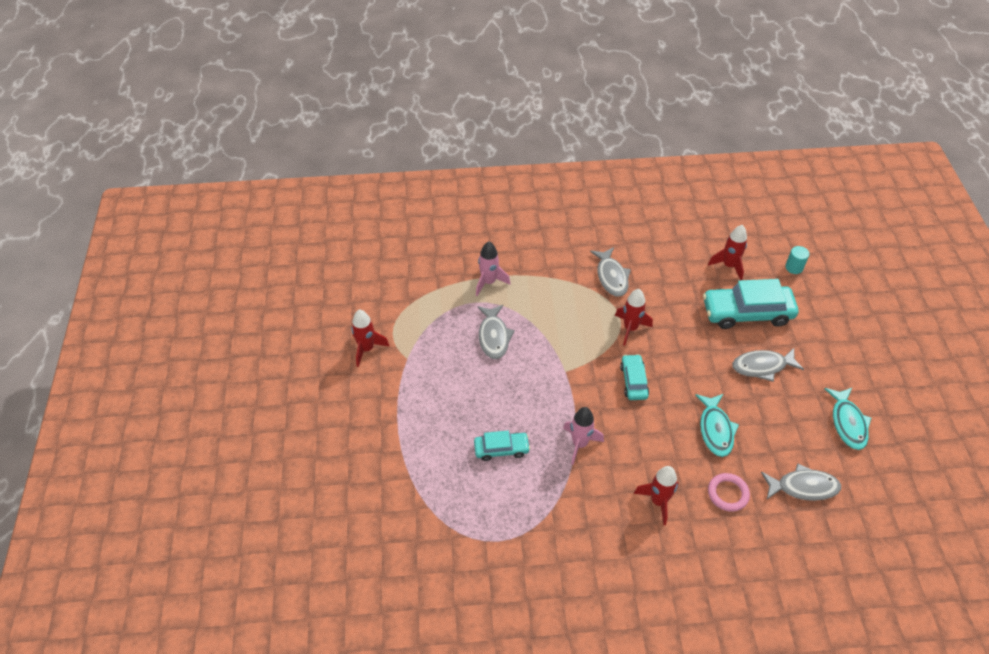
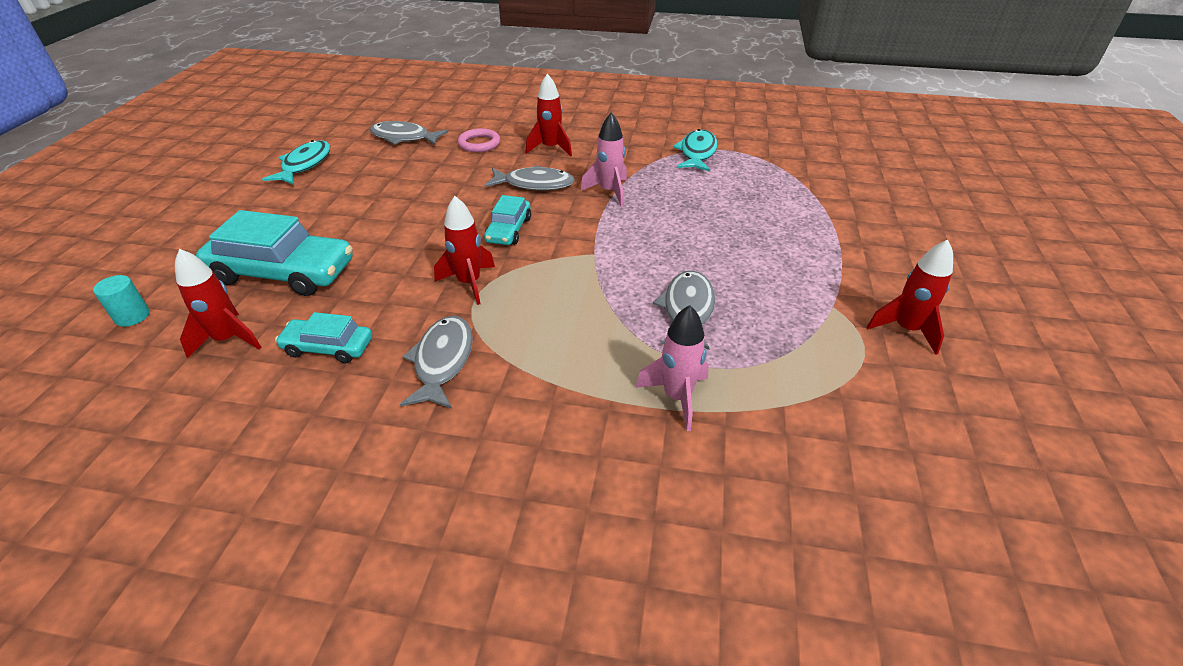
camera: 165 degrees left, 10 degrees down
turquoise car [474,431,530,461] -> turquoise car moved to [275,312,372,363]
turquoise fish [696,394,739,457] -> turquoise fish moved to [673,129,718,172]
grey fish [732,348,804,382] -> grey fish moved to [485,165,575,191]

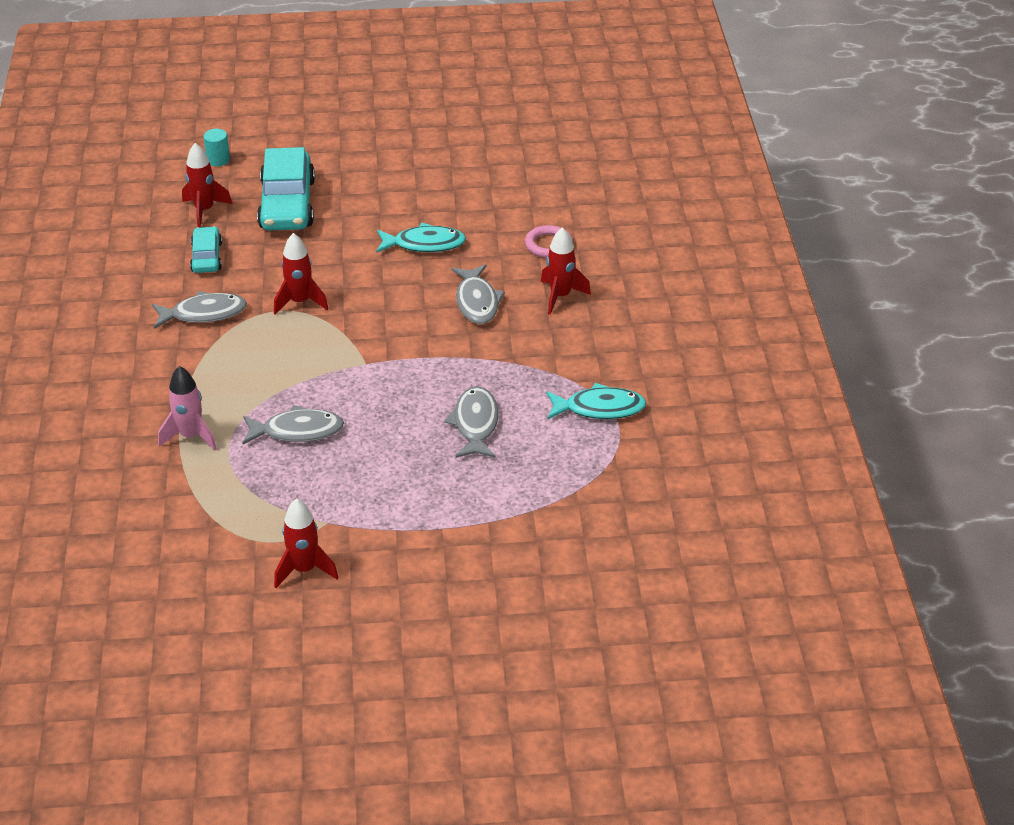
camera: 75 degrees right, 0 degrees up
turquoise fish [262,140,330,185] -> turquoise fish moved to [376,223,466,253]
grey fish [370,121,449,145] -> grey fish moved to [444,386,499,458]
turquoise car [484,195,531,245] -> none
pink rocket [580,112,627,207] -> none

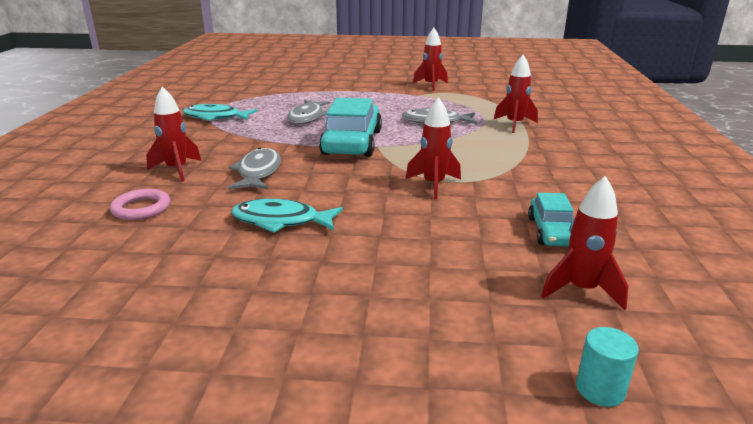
camera: 170 degrees left, 15 degrees down
grey fish [152,291,247,329] -> none
pink rocket [158,366,217,451] -> red rocket [494,55,538,133]
turquoise car [257,147,315,230] -> turquoise car moved to [319,98,382,157]

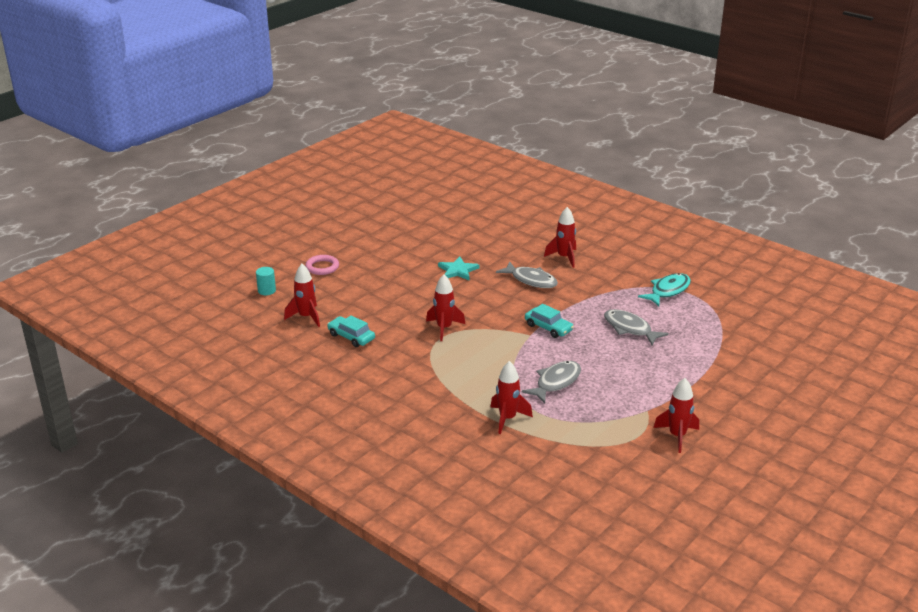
camera: 125 degrees right, 5 degrees up
pink ring [110,189,170,220] -> pink ring moved to [305,255,339,275]
turquoise fish [231,199,343,233] -> turquoise star [438,256,479,281]
turquoise car [319,98,382,157] -> turquoise car [525,304,574,338], size x0.54

